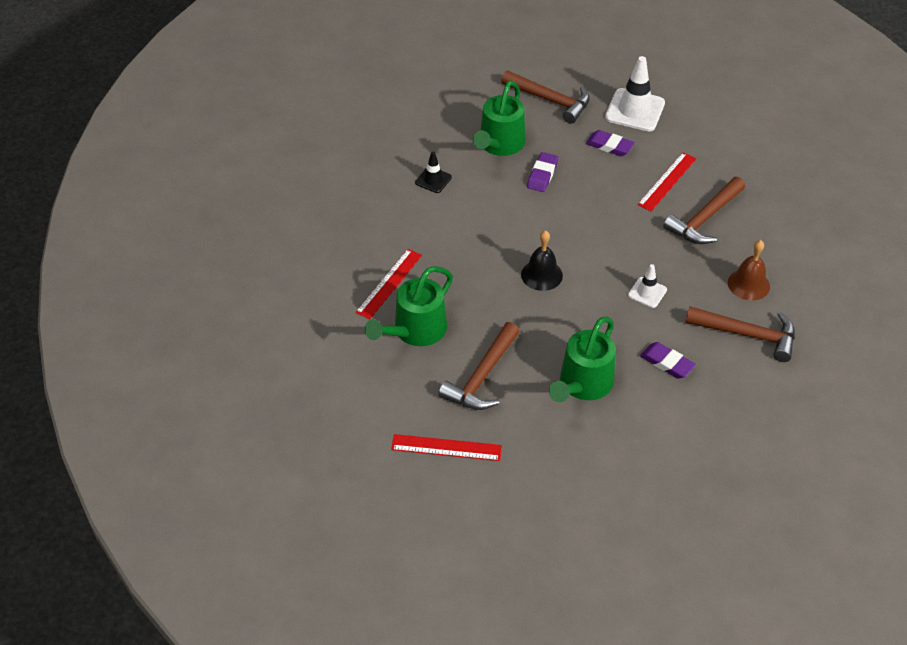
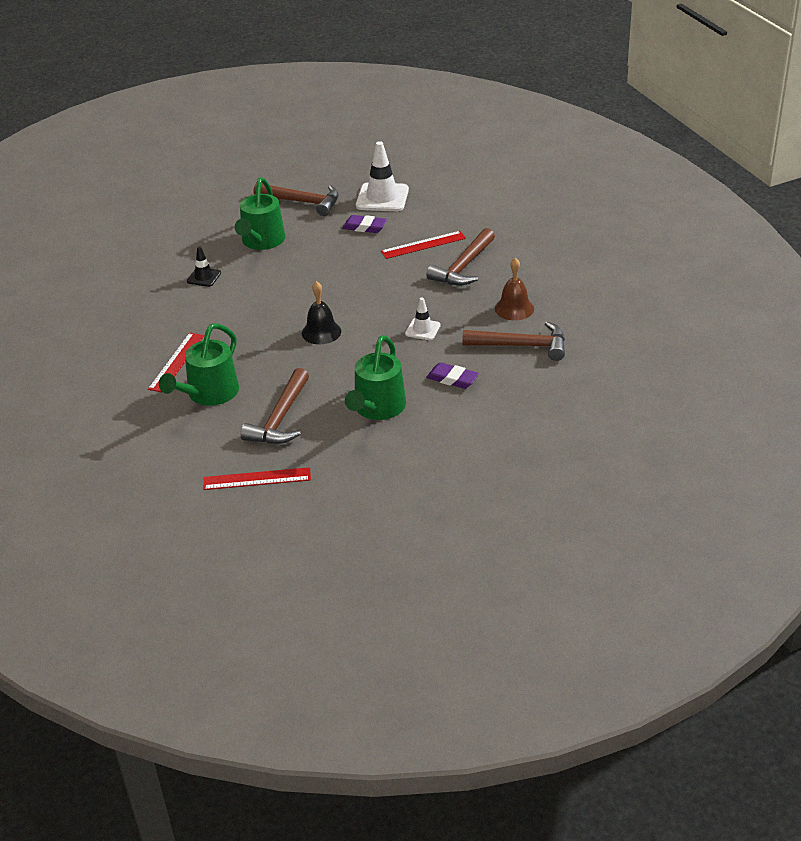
camera: 10 degrees left, 10 degrees down
purple eraser [527,152,558,192] -> none
red ruler [637,152,696,211] -> red ruler turned 45 degrees clockwise [381,231,466,259]

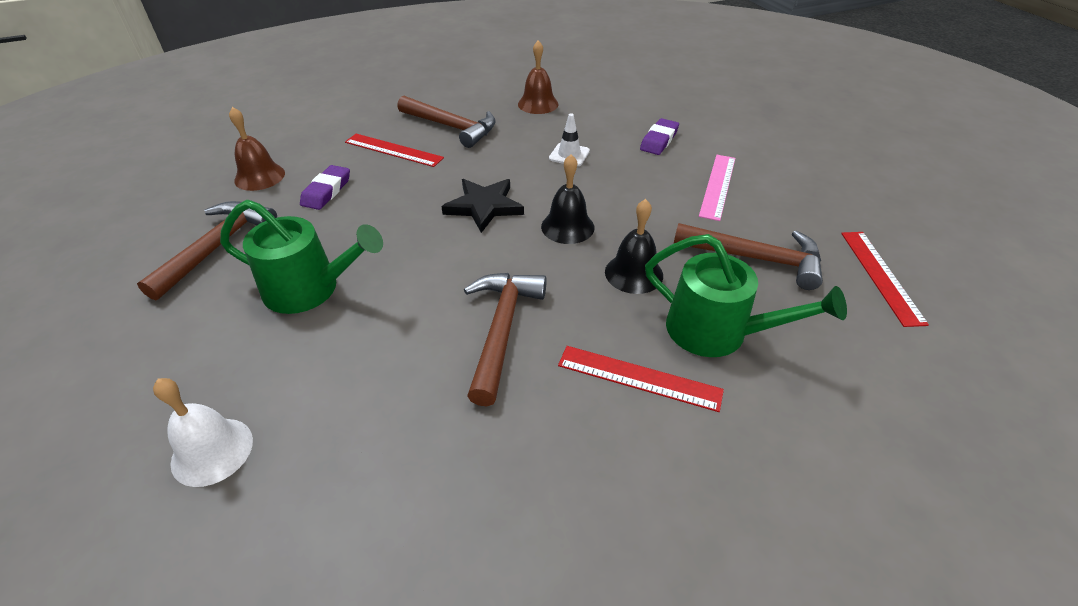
camera: 90 degrees left, 5 degrees up
black traffic cone [187,246,221,287] -> none
green watering can [345,335,406,420] -> pink ruler [699,155,735,221]
white traffic cone [356,141,409,211] -> brown bell [229,107,285,191]
red ruler [381,231,466,259] -> red ruler turned 45 degrees counterclockwise [345,134,444,167]
brown hammer [462,321,565,361] -> brown hammer moved to [464,273,547,407]
none -> white bell [153,378,253,487]
none -> black star [441,179,524,233]
none -> black bell [605,199,663,294]

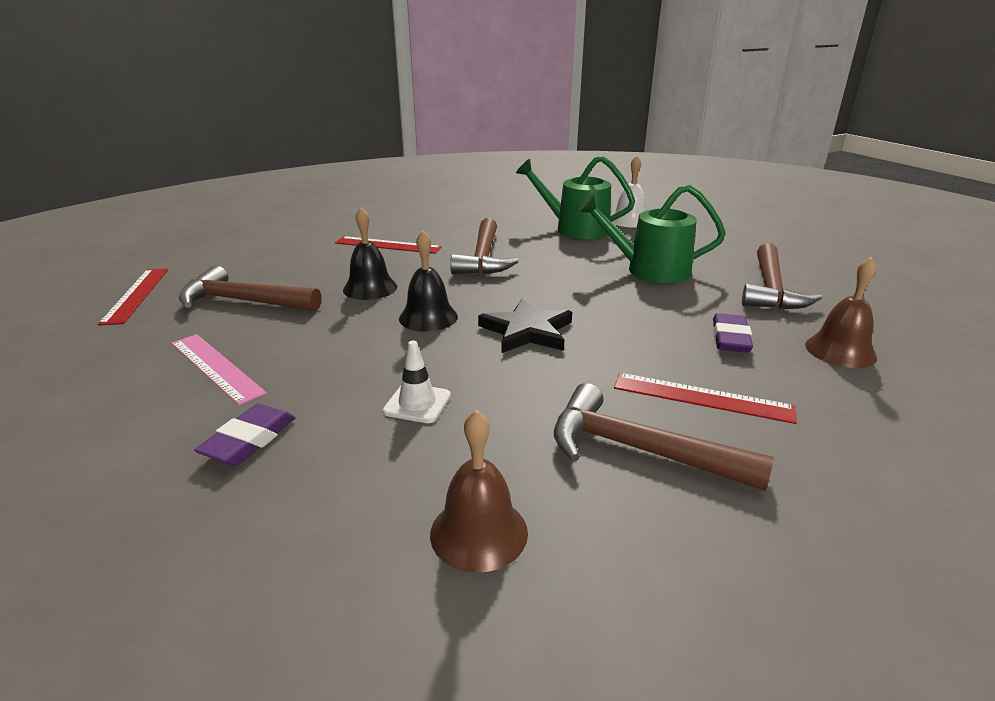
camera: 175 degrees right, 15 degrees down
green watering can [645,234,847,357] -> green watering can moved to [516,156,635,239]
pink ruler [699,155,735,221] -> pink ruler turned 60 degrees counterclockwise [171,334,267,405]

